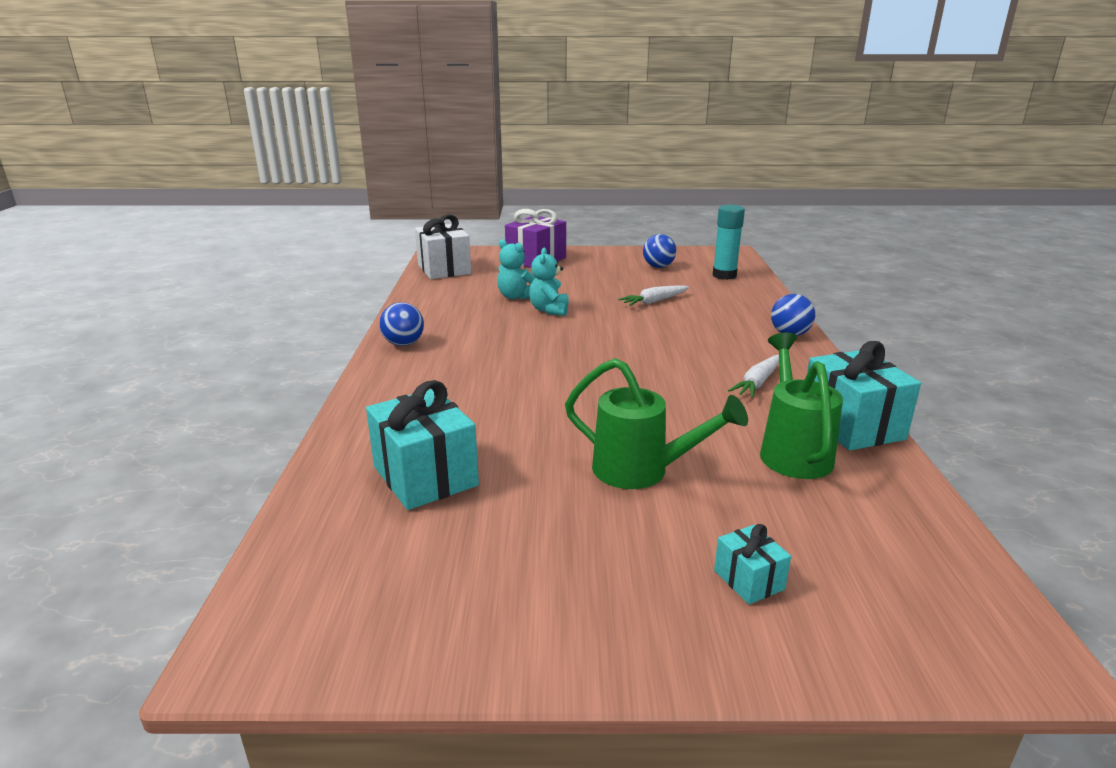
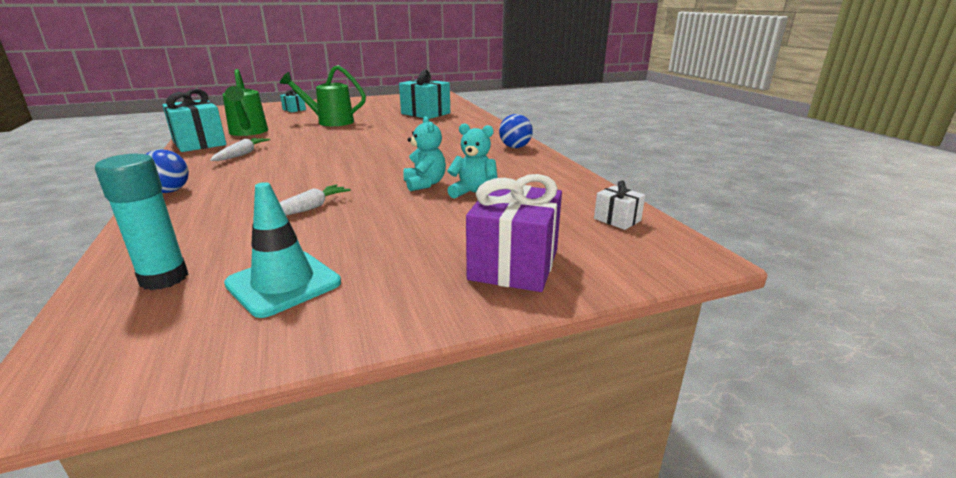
camera: 160 degrees right, 0 degrees up
white gift [415,214,471,279] -> white gift [594,180,646,230], size x0.50
blue ball [643,234,676,268] -> turquoise traffic cone [224,182,341,318]

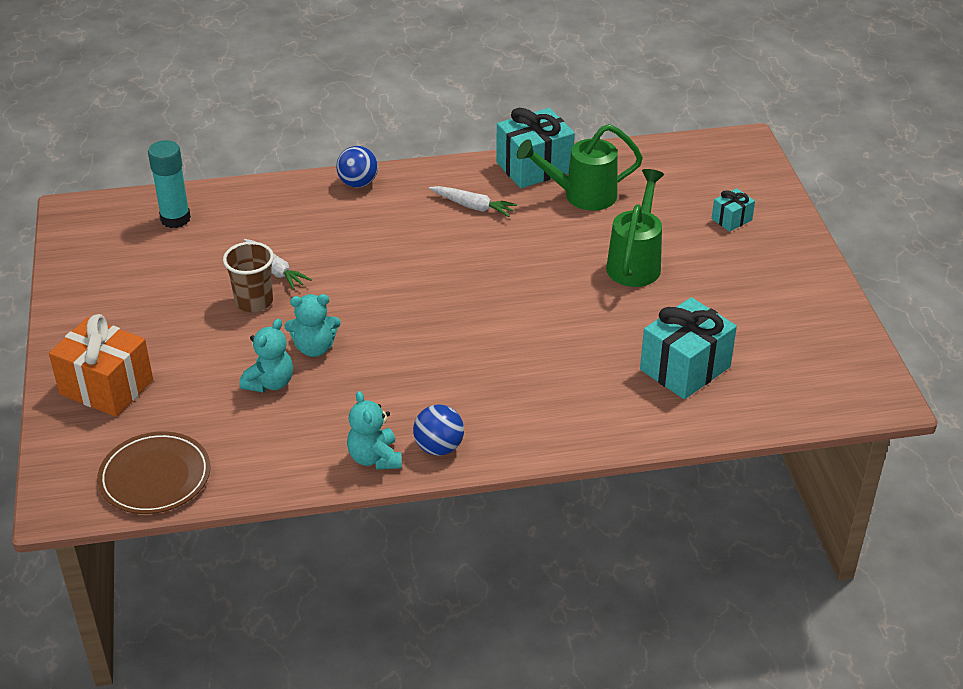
camera: 100 degrees right, 15 degrees up
turquoise traffic cone [224,182,341,318] -> none
purple gift [466,174,562,292] -> orange gift [49,314,153,417]
white gift [594,180,646,230] -> brown plate [97,431,211,514]
none -> brown cup [223,242,274,313]
none -> turquoise teddy bear [347,391,402,470]

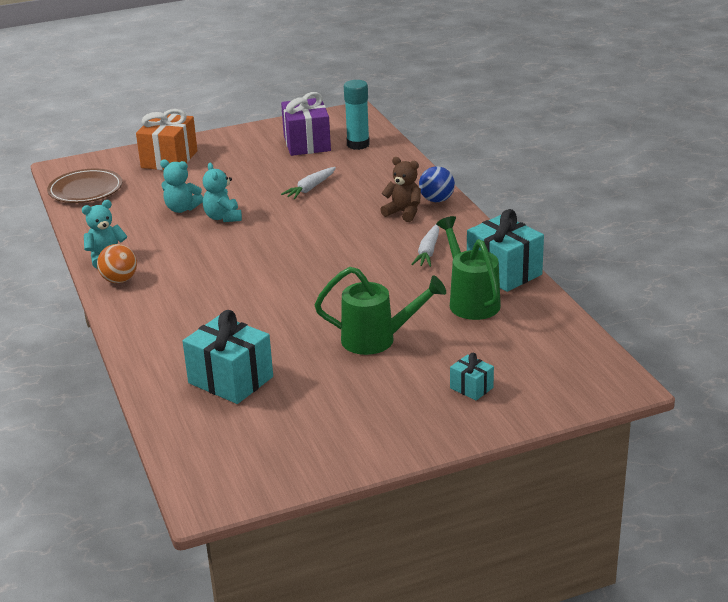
camera: 80 degrees right, 10 degrees down
brown cup [223,242,274,313] -> none
blue ball [413,404,464,456] -> orange ball [97,244,137,283]
none -> purple gift [281,92,331,156]
none -> brown teddy bear [380,157,421,222]

